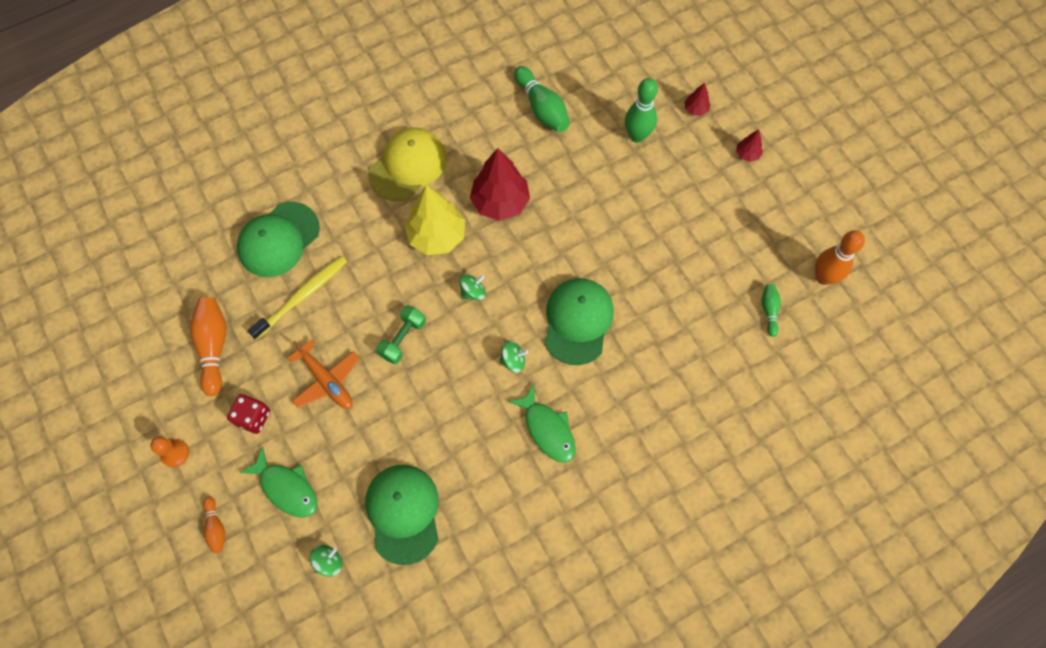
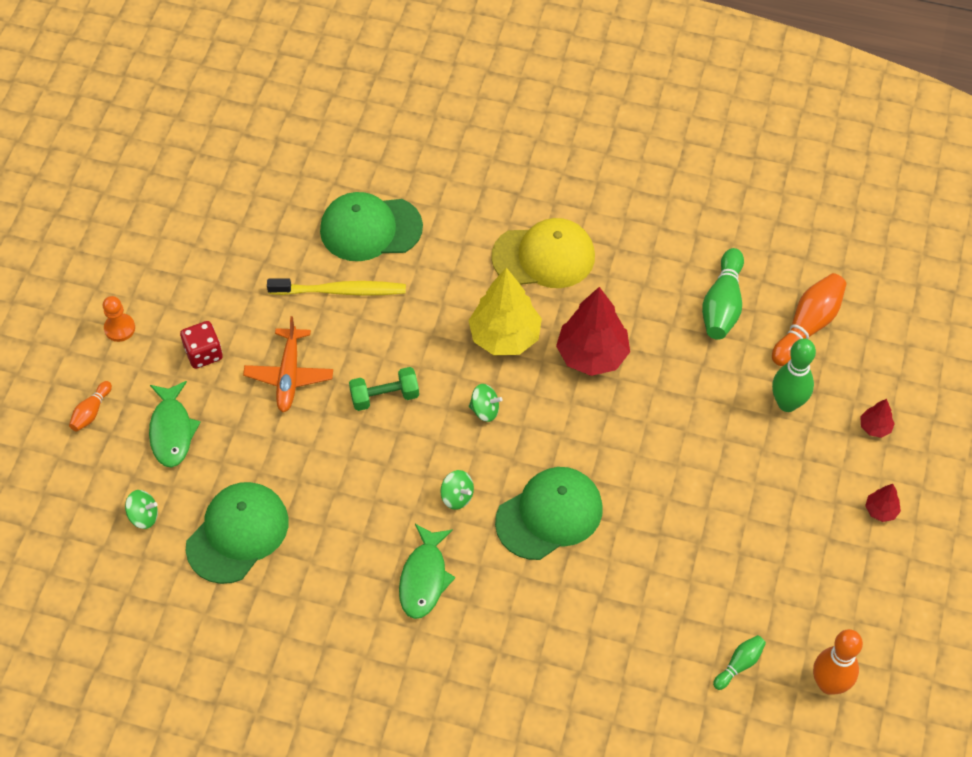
camera: 45 degrees right, 10 degrees down
orange bowling pin [190,297,226,396] -> orange bowling pin moved to [772,273,847,366]

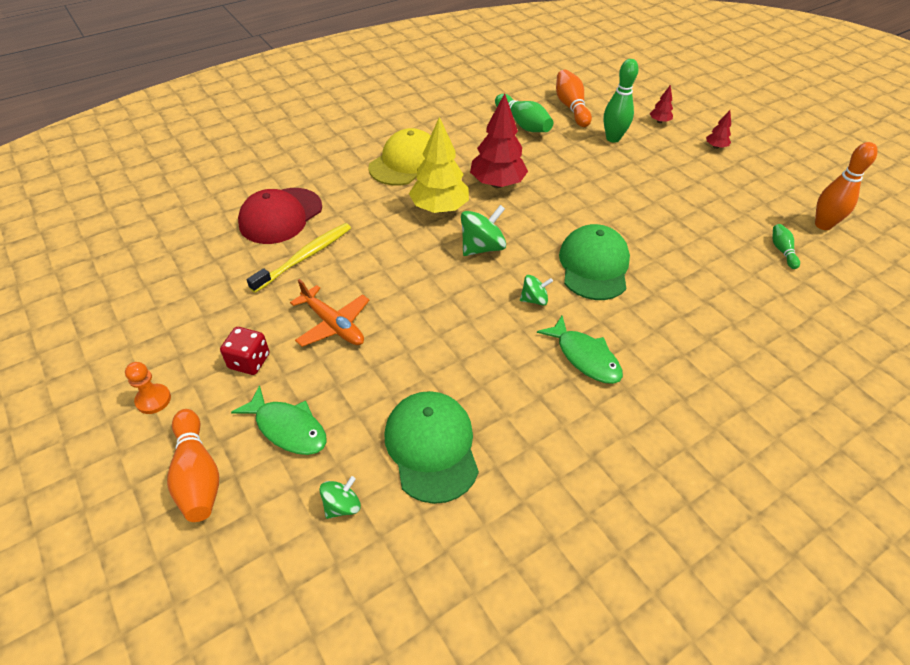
camera: 50 degrees left, 10 degrees down
orange bowling pin [69,381,112,431] -> orange bowling pin [167,409,219,522], size x1.83
green cap [320,192,423,261] -> red cap [238,188,322,244]
green dumbbell [349,367,419,411] -> none
green spinning top [469,384,503,422] -> green spinning top [461,205,506,256], size x1.69

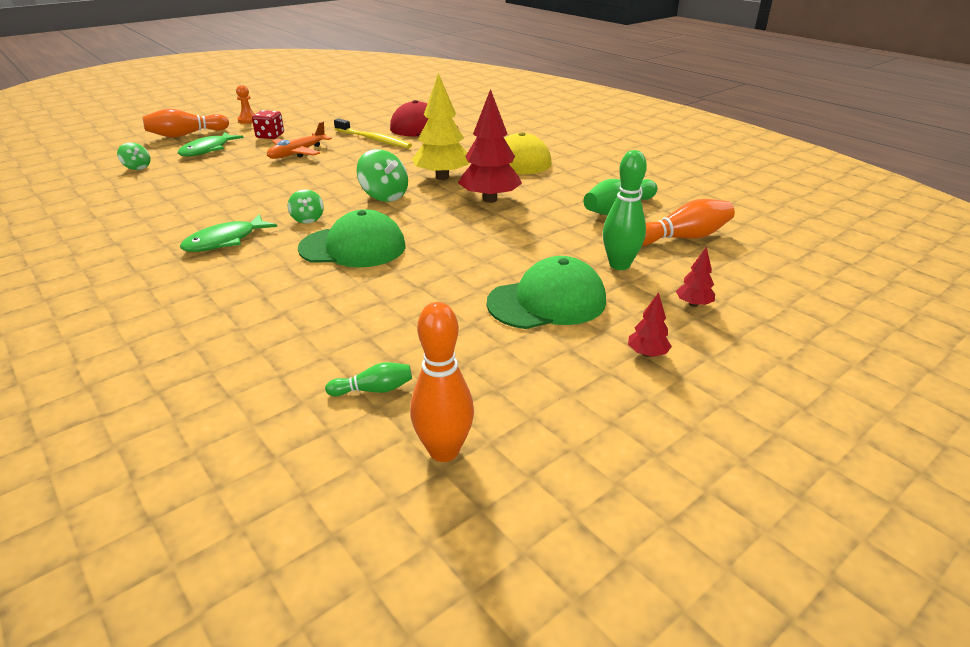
camera: 85 degrees right, 15 degrees down
green cap [384,391,479,504] -> green cap moved to [487,256,606,329]

